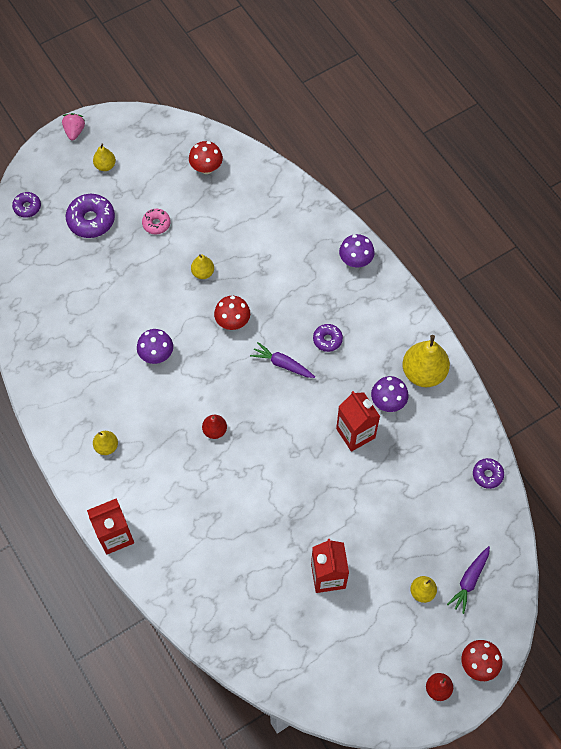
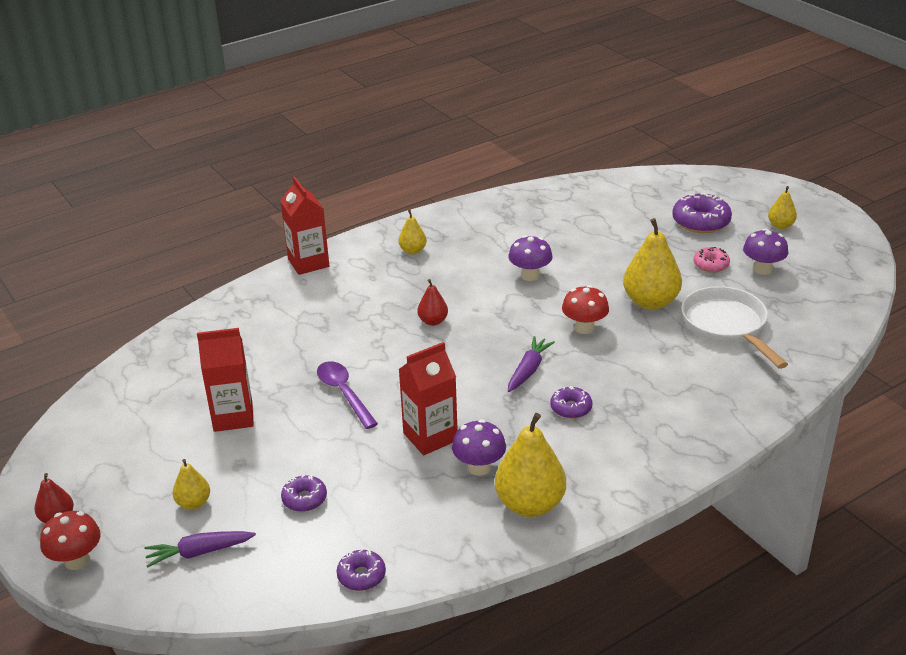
camera: 90 degrees right, 30 degrees down
purple donut [12,192,41,218] -> purple donut moved to [281,475,327,512]
pink strawberry [62,113,85,140] -> none
red mushroom [189,141,223,174] -> none
yellow pear [191,254,214,279] -> yellow pear [623,218,682,310], size x1.91
purple mushroom [339,234,375,268] -> purple mushroom moved to [743,228,788,275]
purple carrot [447,546,490,614] -> purple carrot turned 45 degrees counterclockwise [145,531,256,568]
none -> purple spoon [317,361,378,429]
none -> white pan [681,286,788,369]

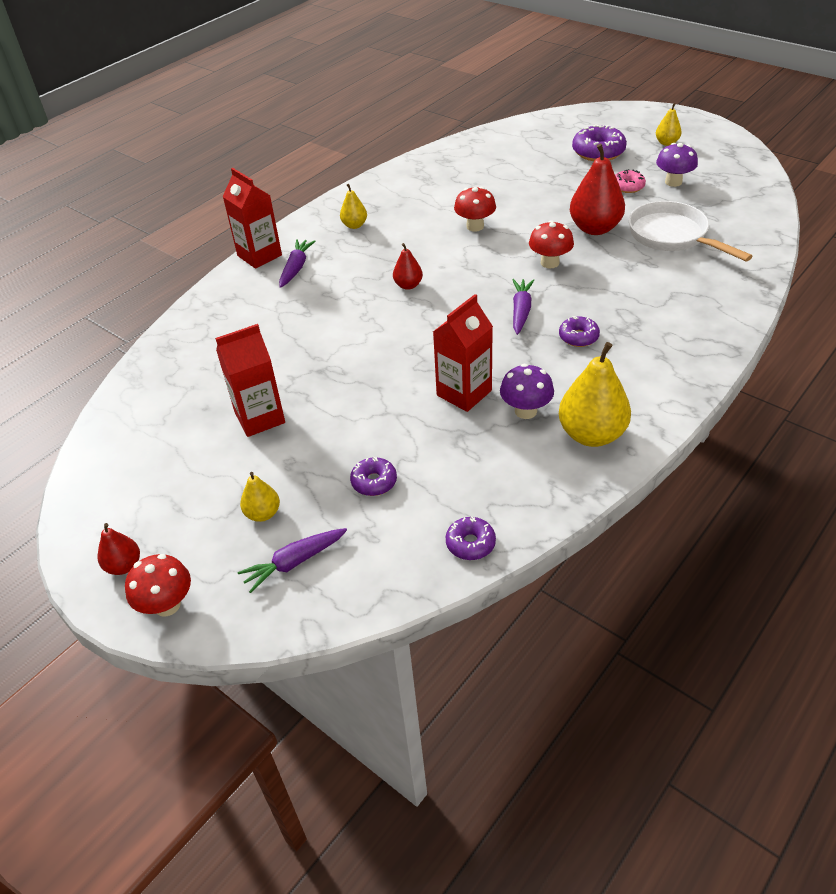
camera: 15 degrees left, 10 degrees up
purple spoon [317,361,378,429] -> none
purple mushroom [508,235,552,281] -> red mushroom [454,187,496,232]
yellow pear [623,218,682,310] -> red pear [570,144,625,235]
none -> purple carrot [279,239,315,288]

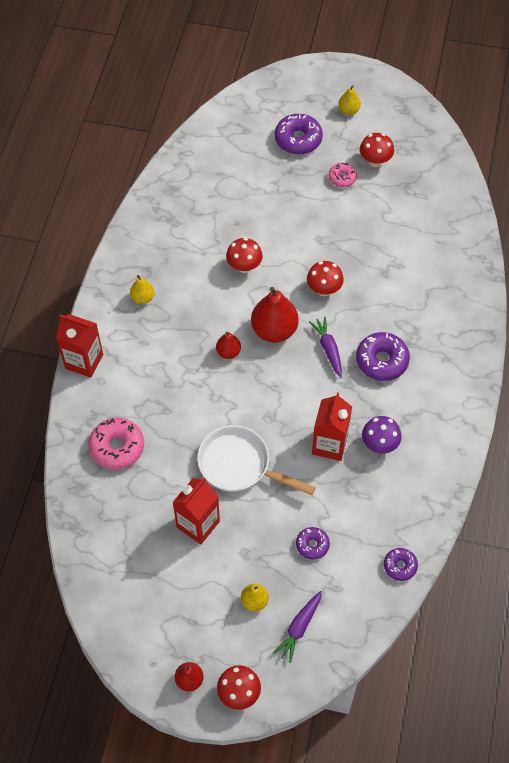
camera: 30 degrees left, 15 degrees up
purple carrot [279,239,315,288] -> none
purple donut [559,316,600,347] -> purple donut [356,332,410,381], size x1.71
yellow pear [559,342,631,447] -> none
red pear [570,144,625,235] -> red pear moved to [251,287,299,342]
white pan [629,201,752,261] -> white pan moved to [197,425,316,495]
purple mushroom [656,143,698,187] -> red mushroom [360,133,394,167]
none -> pink donut [88,418,144,470]

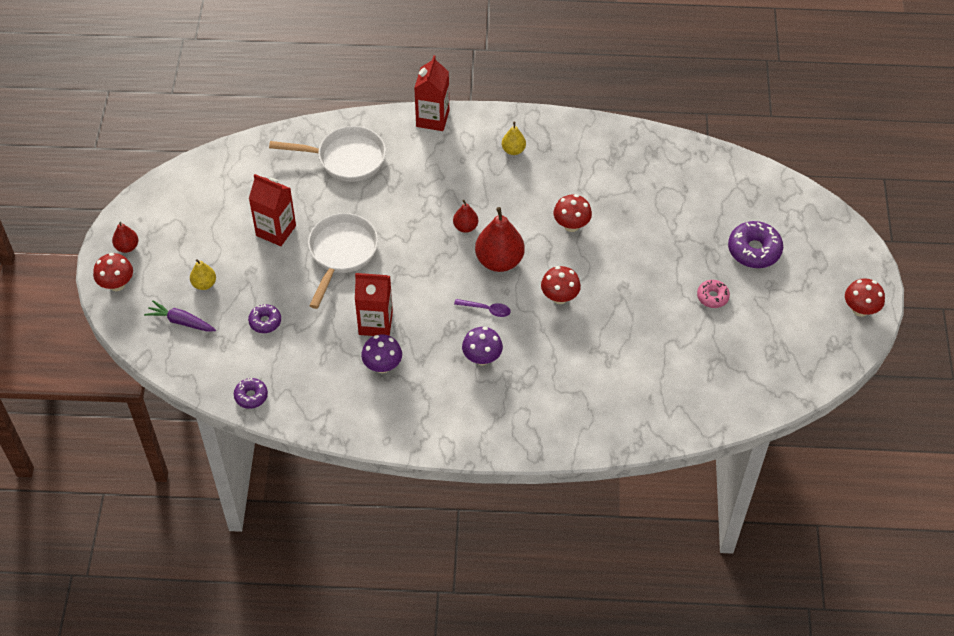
camera: 80 degrees right, 5 degrees down
pink donut [88,418,144,470] -> white pan [269,126,386,182]
purple carrot [309,317,342,378] -> purple spoon [454,299,511,317]
yellow pear [338,85,361,115] -> none
purple donut [356,332,410,381] -> purple mushroom [462,327,503,365]
red mushroom [360,133,394,167] -> red mushroom moved to [845,278,885,317]

